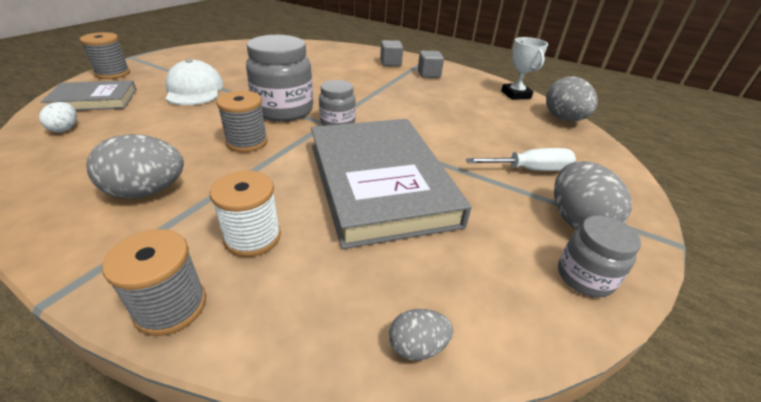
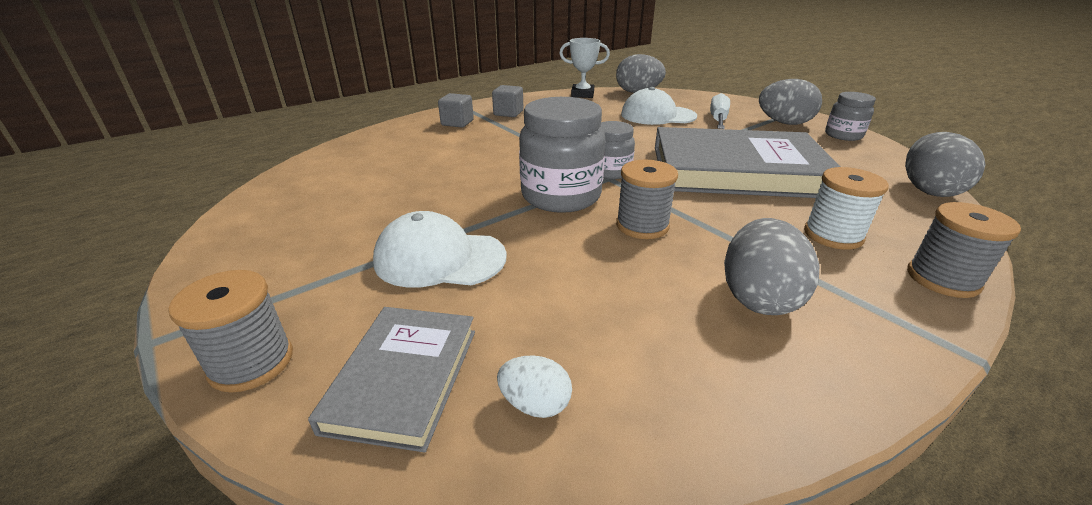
camera: 65 degrees left, 5 degrees down
grey egg [389,309,453,361] -> grey egg [905,132,986,197], size x1.87
none -> white cap [621,87,697,125]

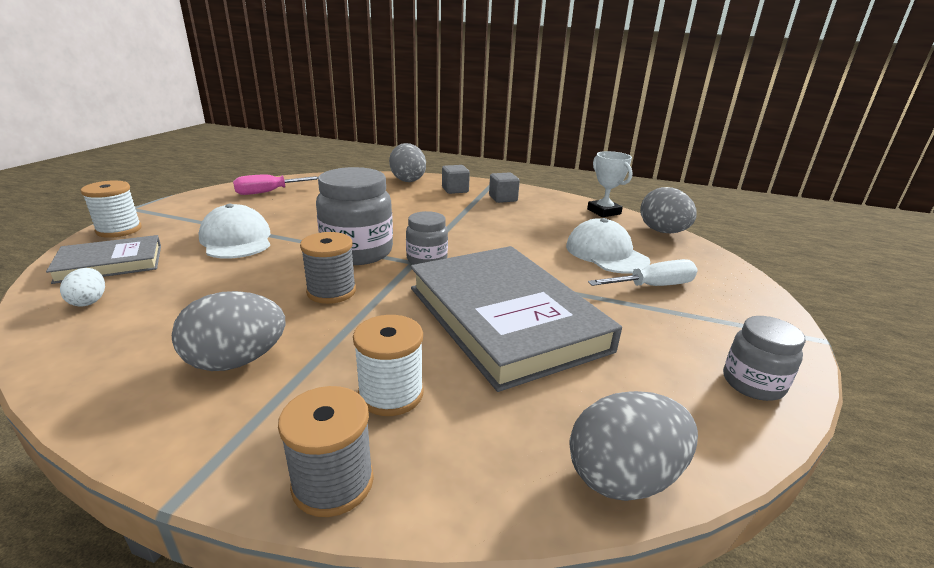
camera: 55 degrees right, 5 degrees down
grey spool [168,270,293,393] -> white spool [81,181,142,238]
grey egg [759,79,822,125] -> grey egg moved to [389,143,426,182]
none -> pink screwdriver [233,174,319,195]

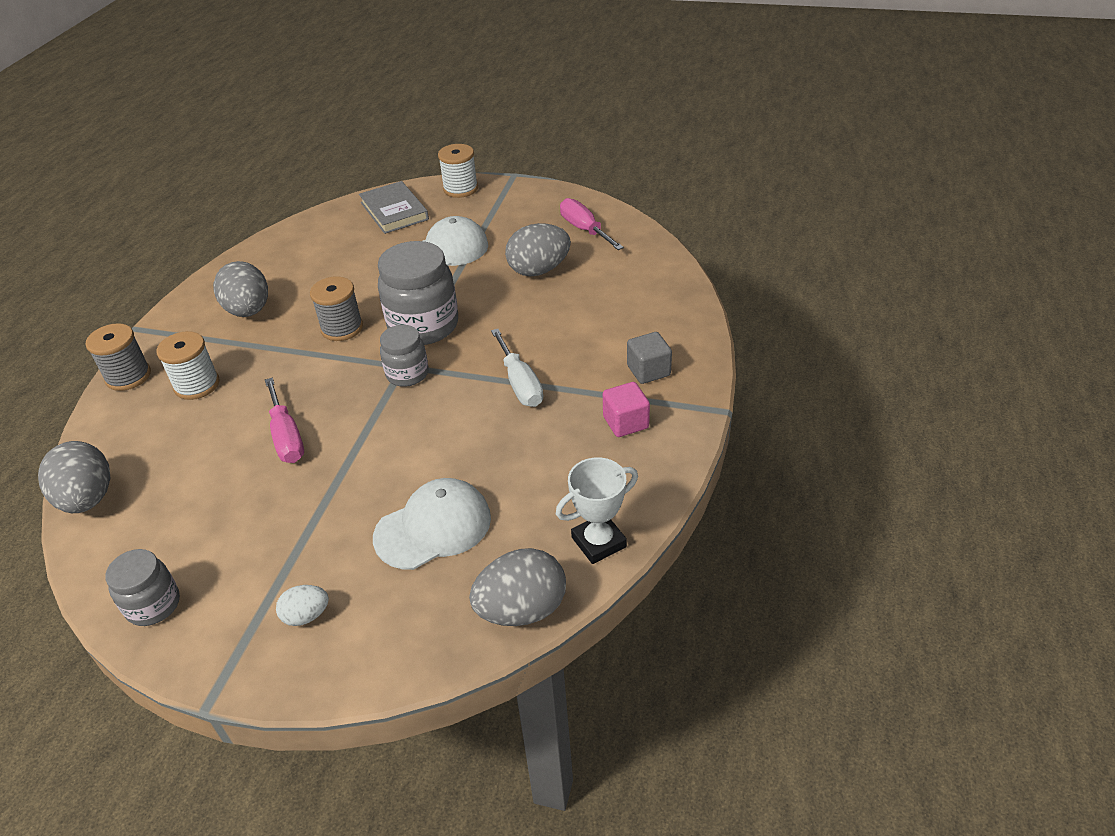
camera: 90 degrees right, 15 degrees up
white egg [60,268,105,307] -> white egg moved to [276,585,329,626]
grey egg [389,143,426,182] -> grey egg moved to [505,223,571,277]
grey book [411,246,622,392] -> pink screwdriver [265,378,304,463]
grey cube [489,172,520,203] -> pink cube [603,382,650,437]
white screwdriver [588,259,698,286] -> white screwdriver moved to [491,329,544,407]

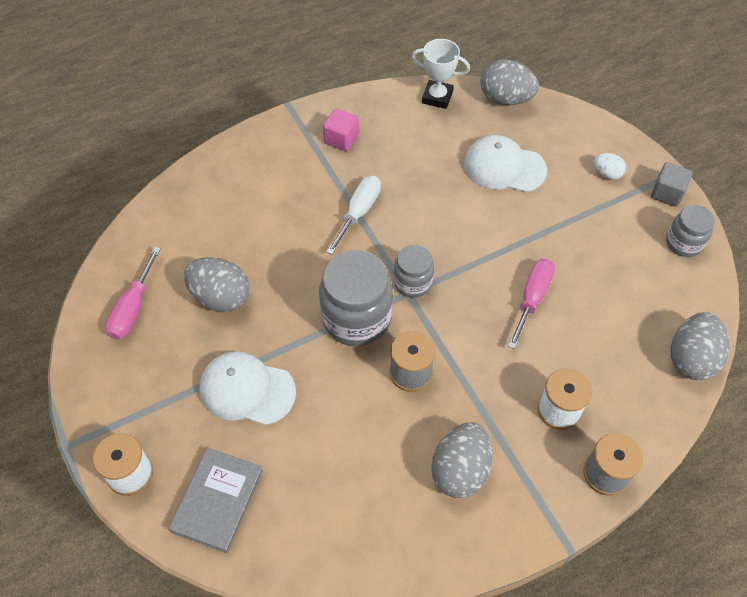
camera: 135 degrees left, 15 degrees up
grey cube [627,332,672,384] -> grey cube moved to [651,162,692,207]

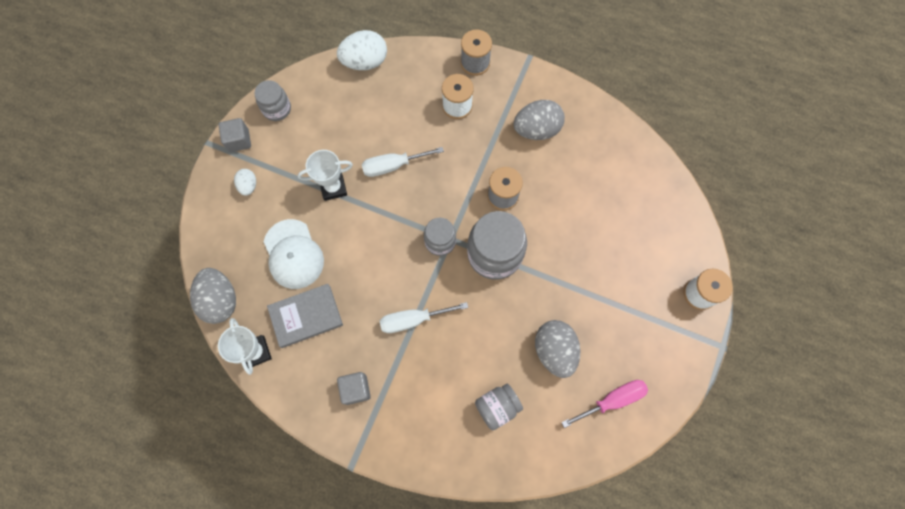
camera: 130 degrees left, 15 degrees up
grey book [168,448,263,553] -> grey book moved to [267,284,343,348]
white cap [200,351,296,425] -> none
pink cube [323,109,359,151] -> grey cube [337,372,371,405]
pink screwdriver [508,259,555,349] -> white screwdriver [362,147,444,177]
grey egg [671,312,729,380] -> white egg [337,30,387,70]
none -> white trophy [298,150,353,201]
none -> grey jar [475,383,523,430]

